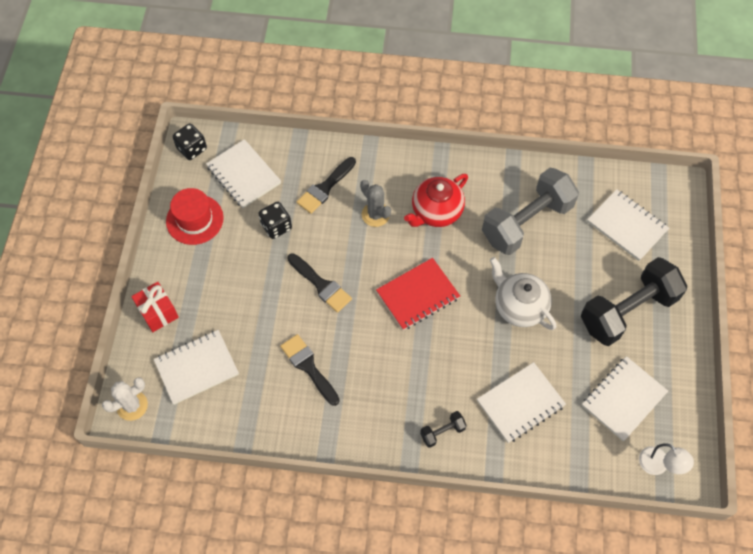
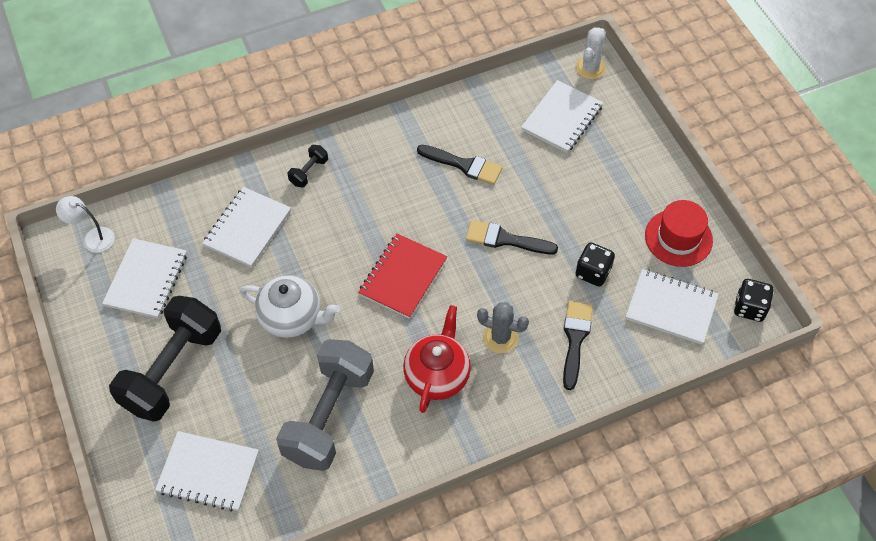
camera: 150 degrees right, 5 degrees down
red gift [131,282,179,332] -> none

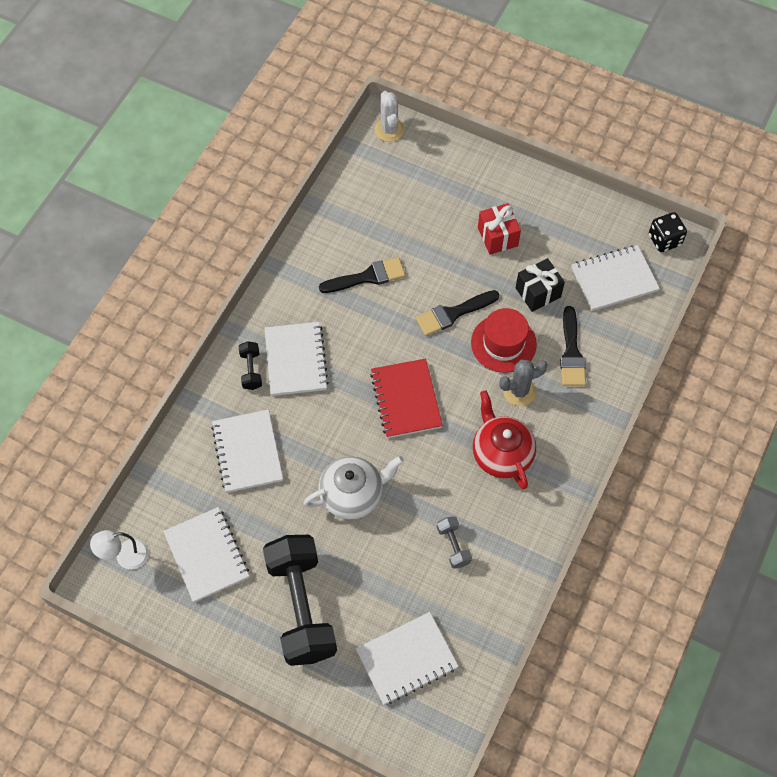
camera: 40 degrees left, 5 degrees up
grey dumbbell [276,339,374,471] -> grey dumbbell [437,516,472,568], size x0.41
white notebook [521,80,603,153] -> white notebook moved to [265,322,329,396]
black brush [563,301,593,390] -> black brush turned 150 degrees counterclockwise [560,306,586,386]
black dice [575,242,615,287] -> black gift [516,258,565,312]
red hat [645,200,713,267] -> red hat moved to [471,308,537,373]
none -> red gift [478,203,521,255]

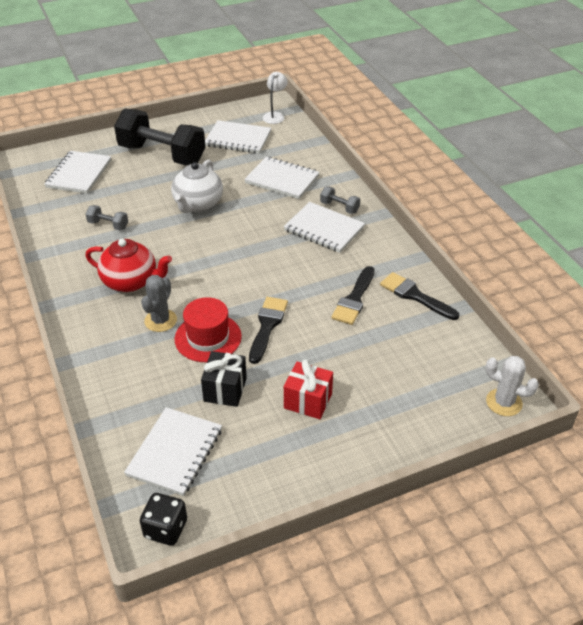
camera: 130 degrees right, 20 degrees down
black dumbbell [239,341,262,390] -> grey dumbbell [320,186,360,214]
red notebook [370,359,443,438] -> none
black brush [560,306,586,386] -> black brush moved to [380,272,459,320]

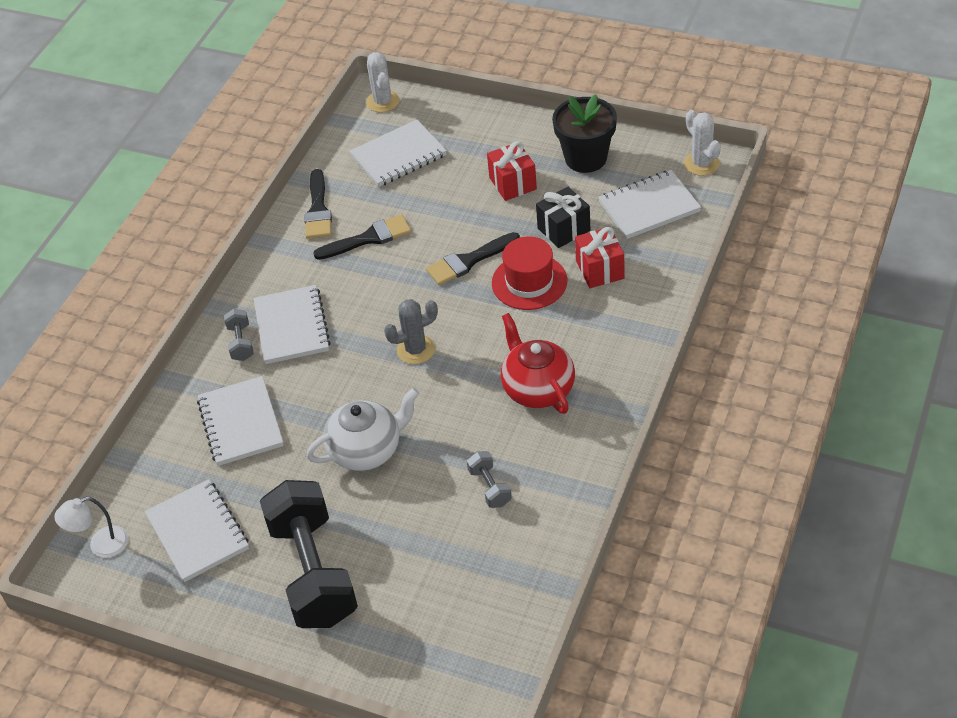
camera: 130 degrees left, 5 degrees up
white notebook [44,151,111,194] -> white notebook moved to [350,120,447,187]
black dice [140,493,187,546] -> white cactus [684,110,721,176]
grey cactus [141,275,177,332] -> grey cactus moved to [384,299,438,364]
none -> black flower pot [552,94,617,173]
none -> red gift [575,227,625,288]

